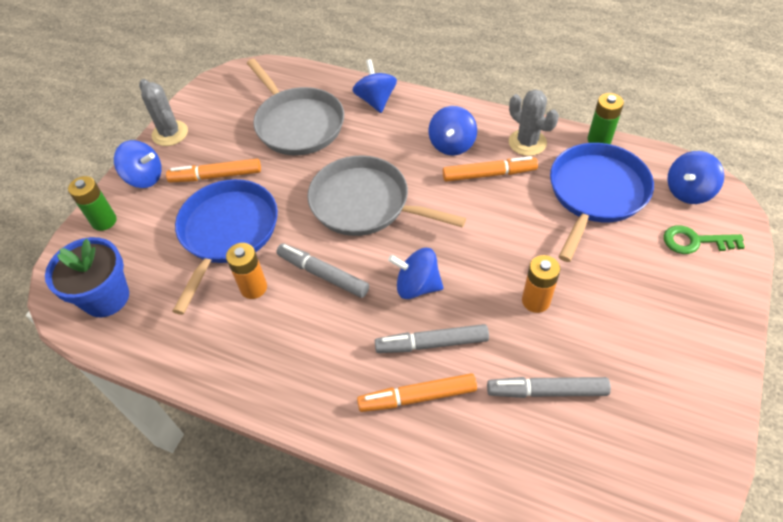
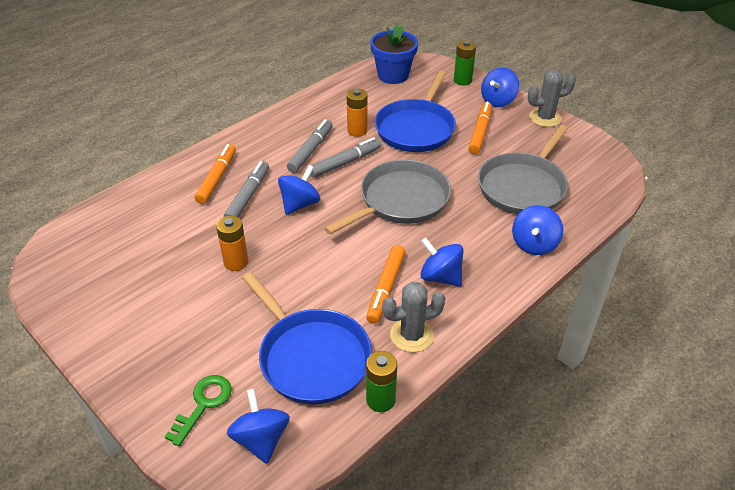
camera: 110 degrees right, 10 degrees down
blue pan [172,179,278,315] -> blue pan turned 75 degrees clockwise [375,71,456,152]
grey pan [247,59,344,155] -> grey pan turned 45 degrees counterclockwise [478,125,568,214]
blue spinning top [352,59,397,113] -> blue spinning top turned 105 degrees clockwise [512,205,563,255]
grey marker [487,377,611,398] -> grey marker moved to [287,119,333,173]

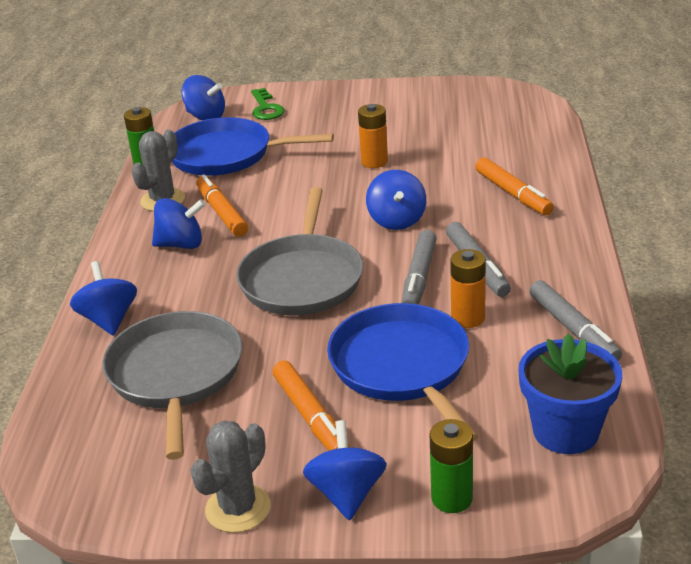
camera: 140 degrees right, 10 degrees down
grey marker [224,161,269,217] -> grey marker moved to [529,280,622,361]

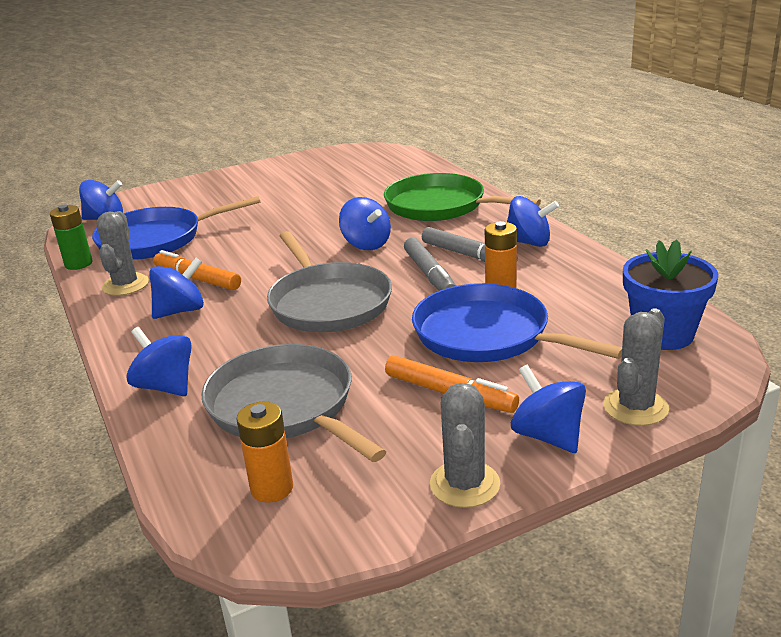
camera: 30 degrees left, 5 degrees down
green key [251,88,285,120] -> none
orange battery [358,104,388,168] -> orange battery moved to [236,402,293,503]
green battery [430,419,473,513] -> grey cactus [603,308,669,426]
orange marker [475,157,554,215] -> green pan [384,173,541,221]
grey marker [529,280,622,361] -> none
none -> blue spinning top [507,196,559,247]

